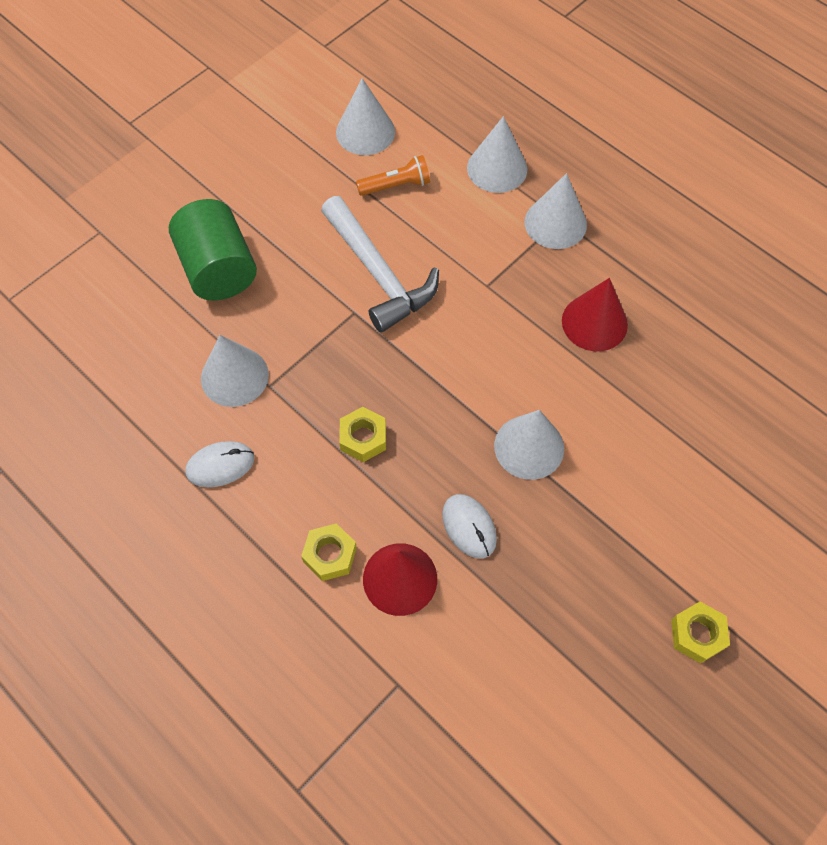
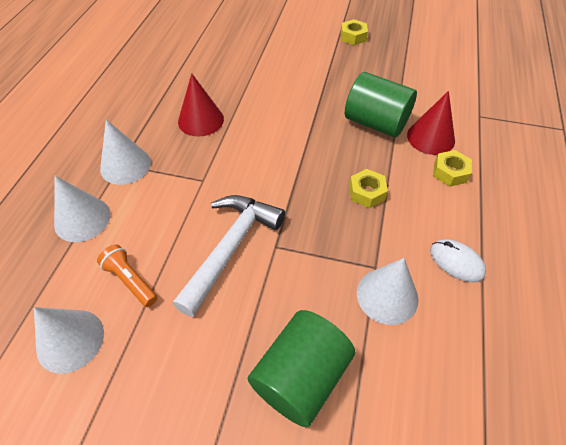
camera: 120 degrees left, 10 degrees down
white mouse [442,494,497,559] -> green cylinder [345,72,417,137]
white cone [494,410,564,480] -> none

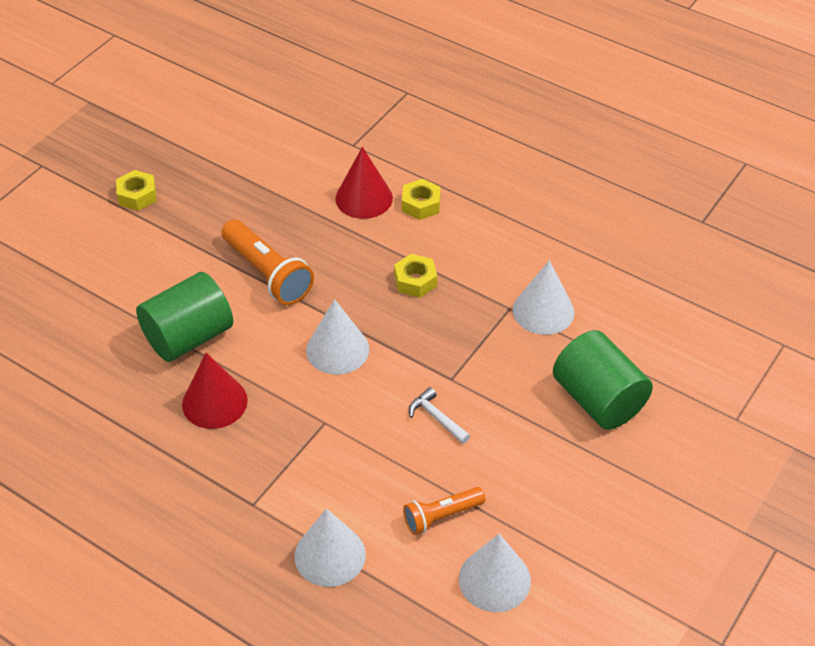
camera: 70 degrees left, 5 degrees down
white cone [100,120,151,185] -> white cone moved to [306,299,369,375]
white hammer [173,195,285,317] -> white hammer [409,387,470,444], size x0.45
green cylinder [345,72,417,137] -> green cylinder moved to [136,272,233,362]
white mouse [430,239,486,282] -> none
none -> orange flashlight [222,219,314,305]

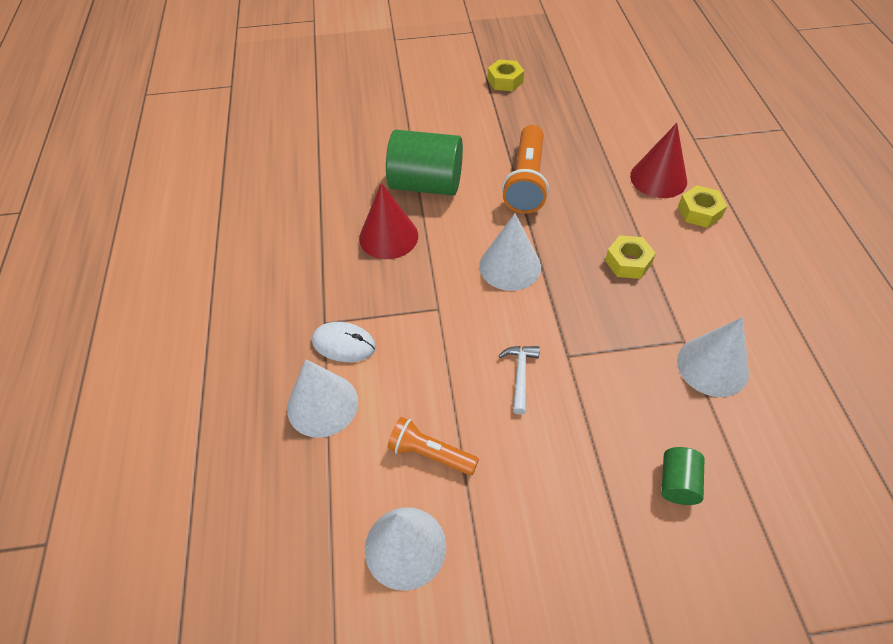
camera: 50 degrees right, 5 degrees up
green cylinder [553,330,653,430] -> green cylinder [661,447,705,505], size x0.48
none -> white mouse [312,322,376,362]

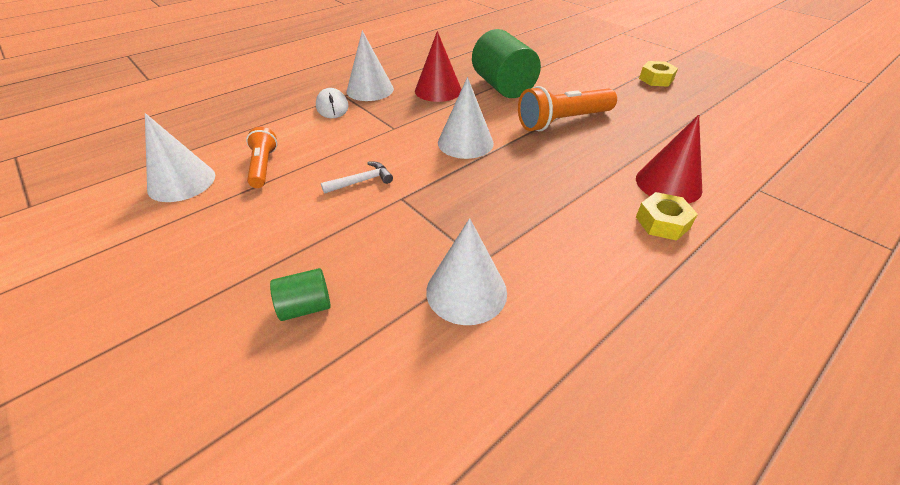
camera: 55 degrees right, 10 degrees down
white cone [287,359,358,438] -> white cone moved to [347,31,394,101]
yellow nut [605,235,656,279] -> none

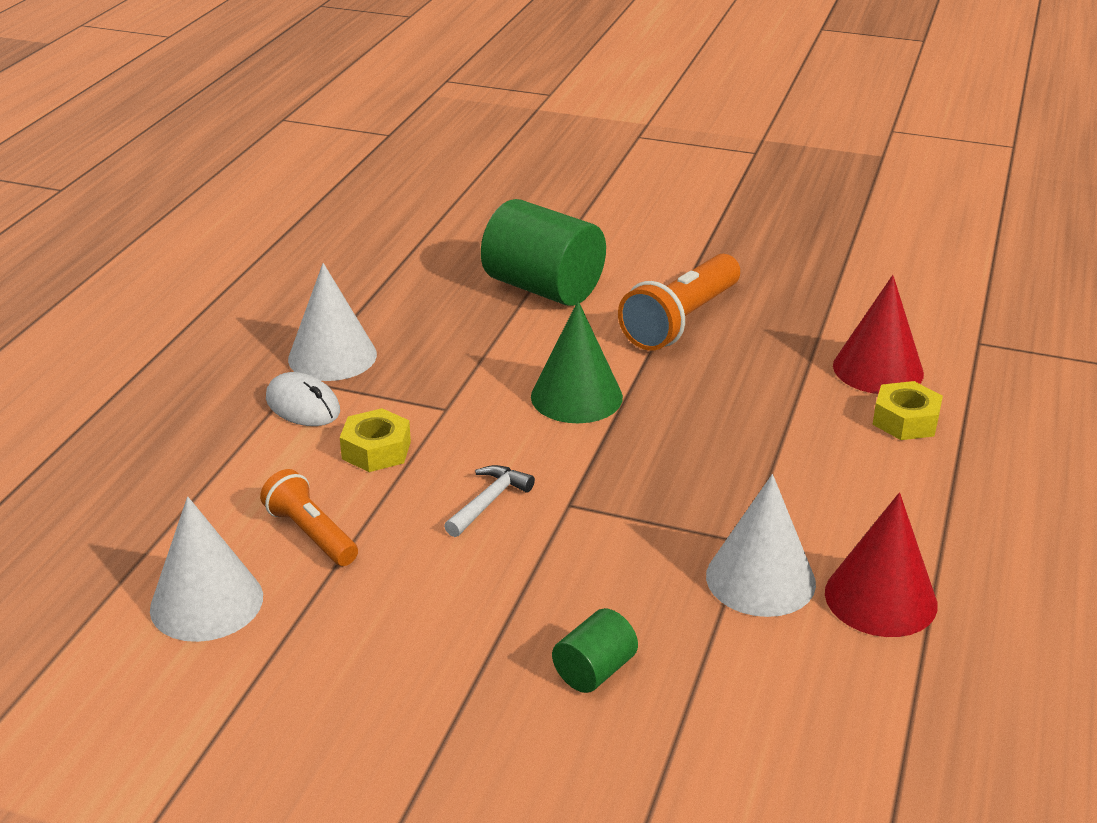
camera: 30 degrees left, 10 degrees down
red cone [415,31,462,102] -> red cone moved to [825,492,938,637]
white cone [438,77,494,159] -> green cone [531,301,623,423]
yellow nut [639,61,678,87] -> yellow nut moved to [340,408,411,472]

